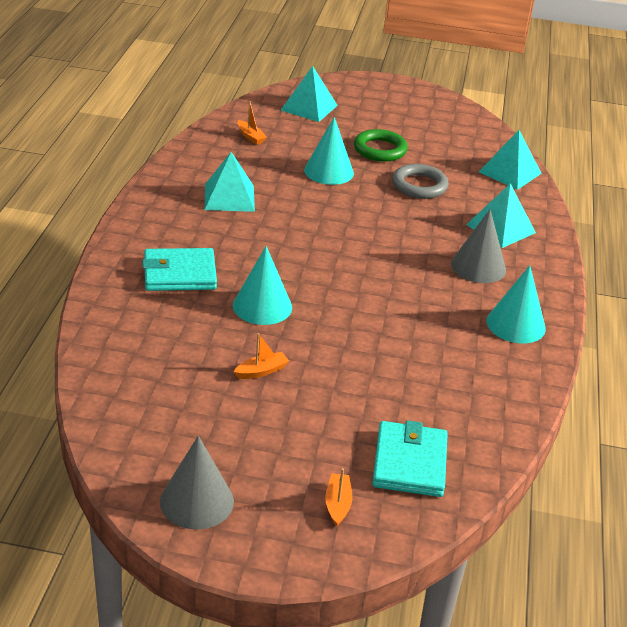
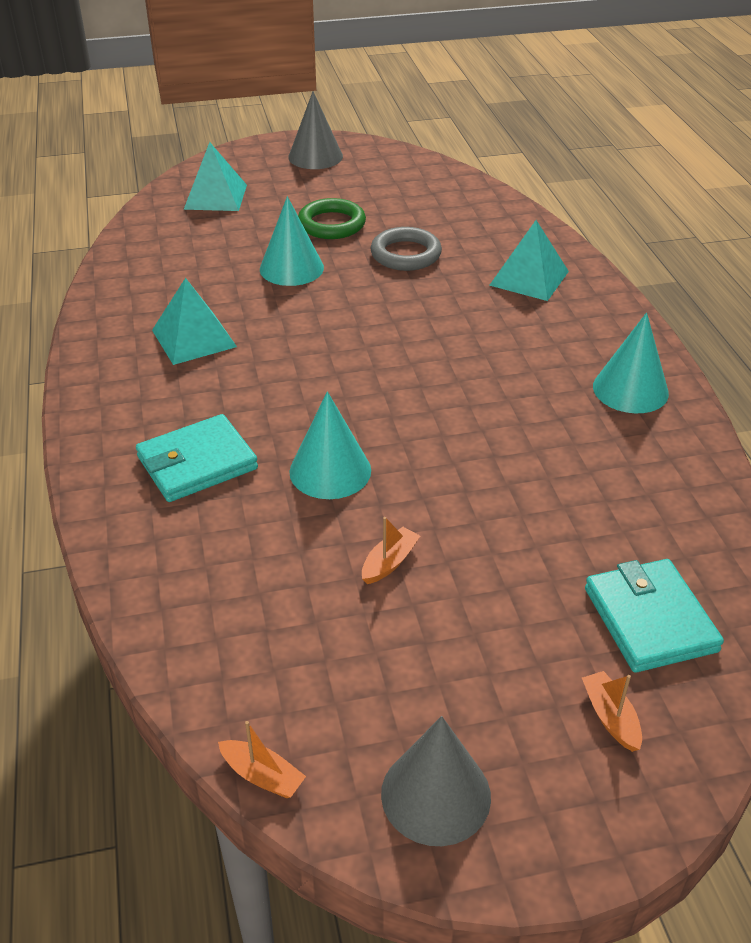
camera: 20 degrees left, 5 degrees up
orange boat [238,101,267,145] -> orange boat moved to [218,721,306,798]
grey cone [451,210,506,283] -> grey cone moved to [288,91,343,169]
turquoise pyramid [479,130,542,190] -> none

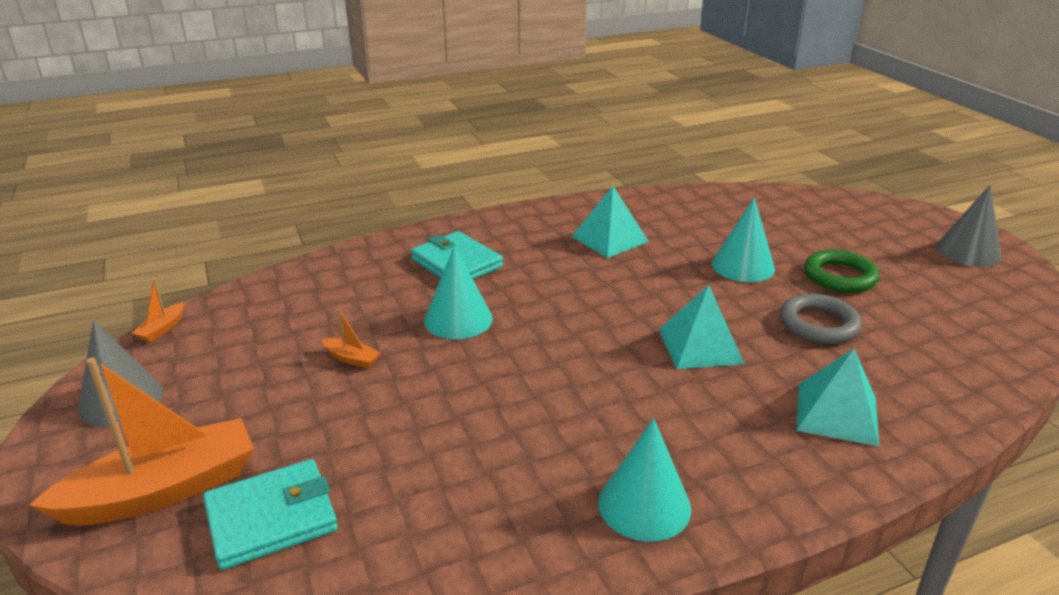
camera: 80 degrees right, 10 degrees down
turquoise pyramid [184,142,247,211] -> turquoise pyramid moved to [659,285,745,369]
orange boat [582,671,642,752] -> orange boat [30,357,254,526], size x2.42

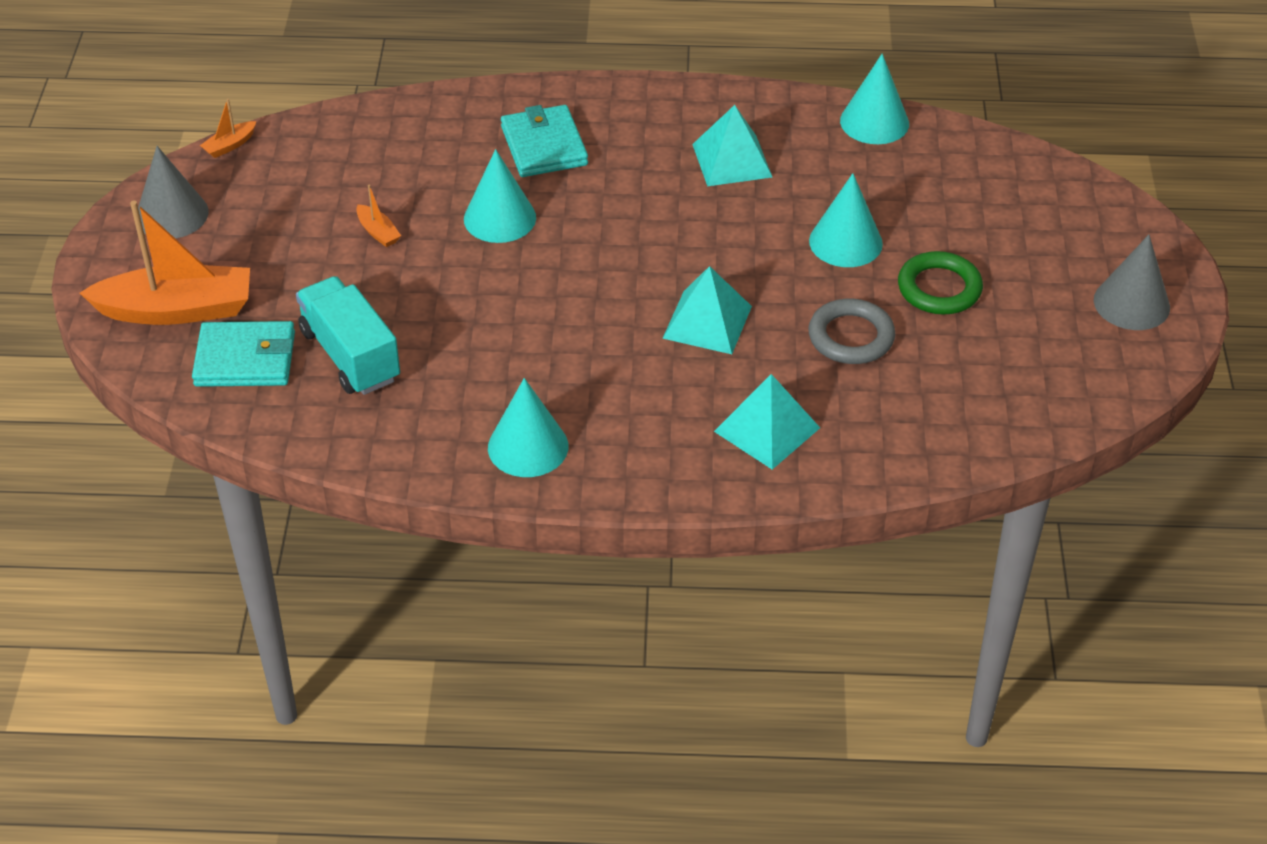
camera: 25 degrees right, 15 degrees up
none -> turquoise truck [296,276,400,395]
none -> turquoise cone [840,53,909,144]

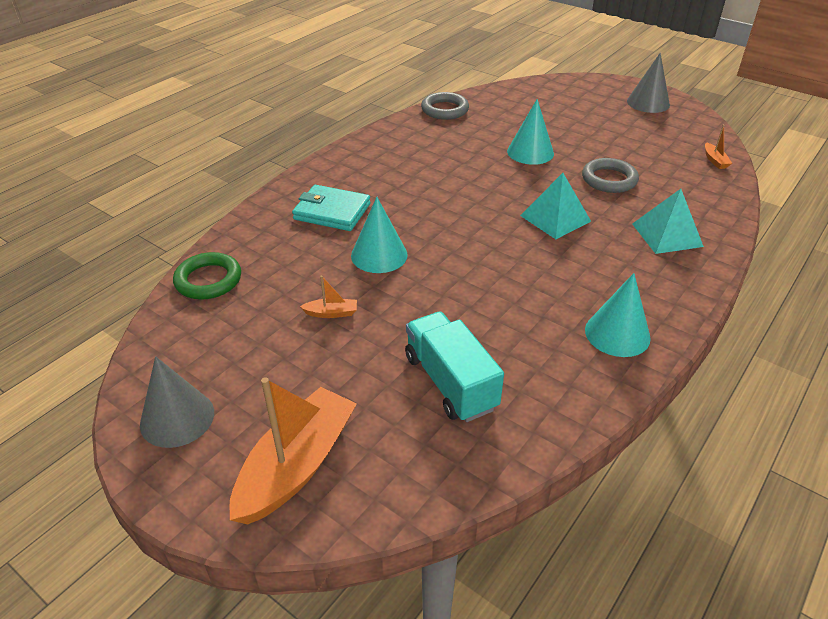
camera: 55 degrees left, 5 degrees down
turquoise wallet [192,321,295,387] -> none
orange boat [200,99,256,158] -> orange boat moved to [705,125,732,169]
turquoise truck [296,276,400,395] -> turquoise truck turned 60 degrees clockwise [405,312,504,422]
turquoise pyramid [692,105,772,186] -> none
turquoise cone [840,53,909,144] -> grey ring [421,92,469,120]
green ring [898,251,983,314] -> green ring moved to [173,252,241,300]

